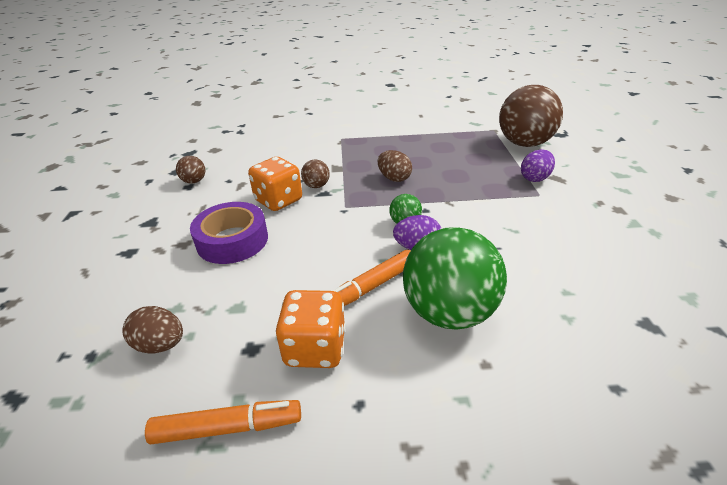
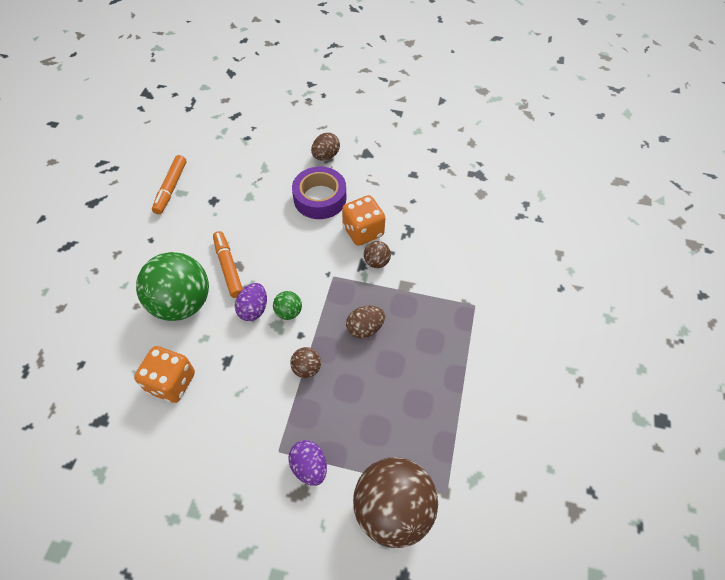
camera: 105 degrees right, 20 degrees up
brown egg [123,306,183,353] -> brown egg moved to [311,133,340,160]
brown ball [176,156,205,184] -> brown ball moved to [290,347,321,378]
orange dice [276,290,346,368] -> orange dice moved to [134,346,195,403]

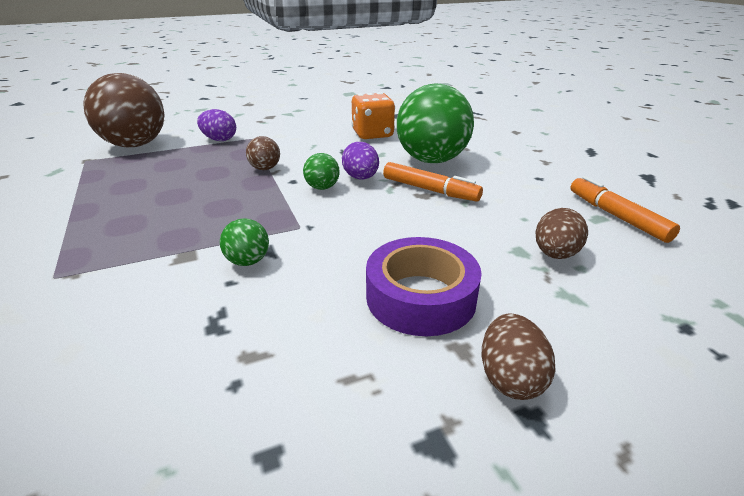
camera: 145 degrees right, 25 degrees down
orange dice [342,195,385,246] -> none
brown egg [346,306,385,338] -> brown egg moved to [536,208,588,259]
brown ball [364,241,391,268] -> green ball [220,218,269,266]

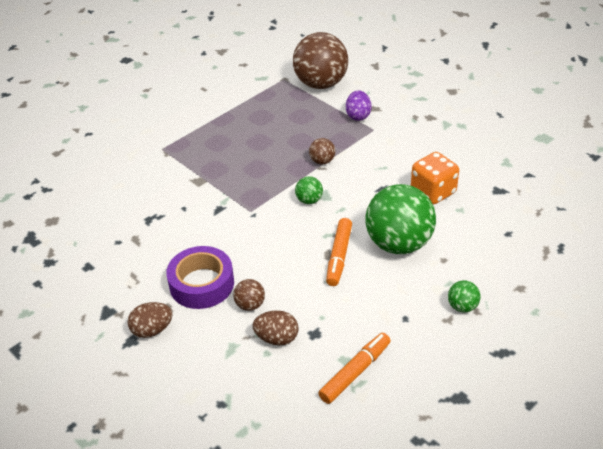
camera: 70 degrees right, 10 degrees up
green ball [220,218,269,266] -> green ball moved to [448,280,480,312]
purple egg [342,142,379,179] -> none
none -> brown ball [233,279,265,311]

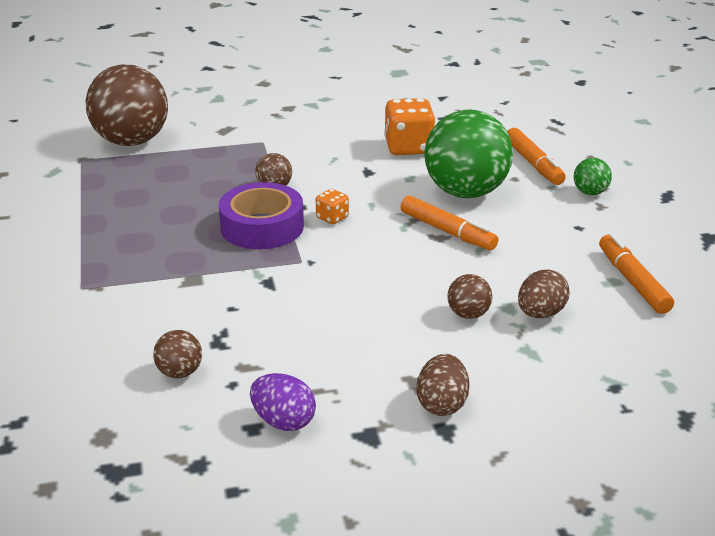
camera: 60 degrees left, 10 degrees down
purple tape [166,246,234,309] -> purple tape moved to [219,182,304,249]
green ball [295,176,323,204] -> orange dice [316,189,349,224]
purple egg [346,90,372,121] -> purple egg moved to [250,373,316,431]
none -> brown ball [153,330,202,378]
none -> orange marker [507,128,566,185]

